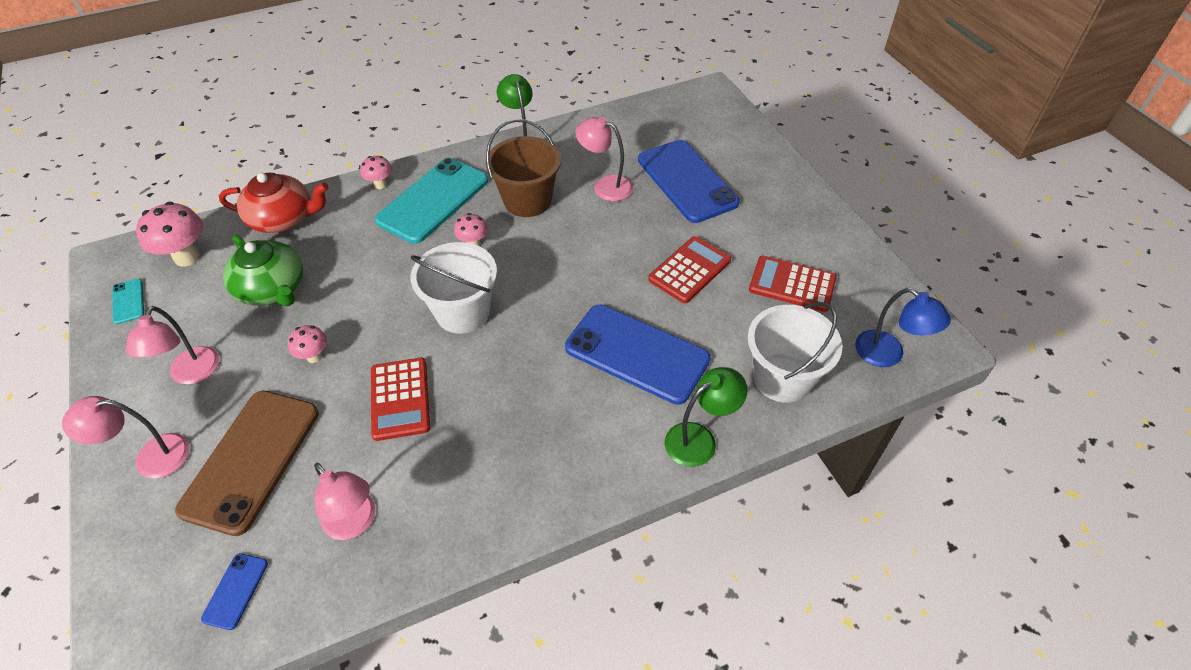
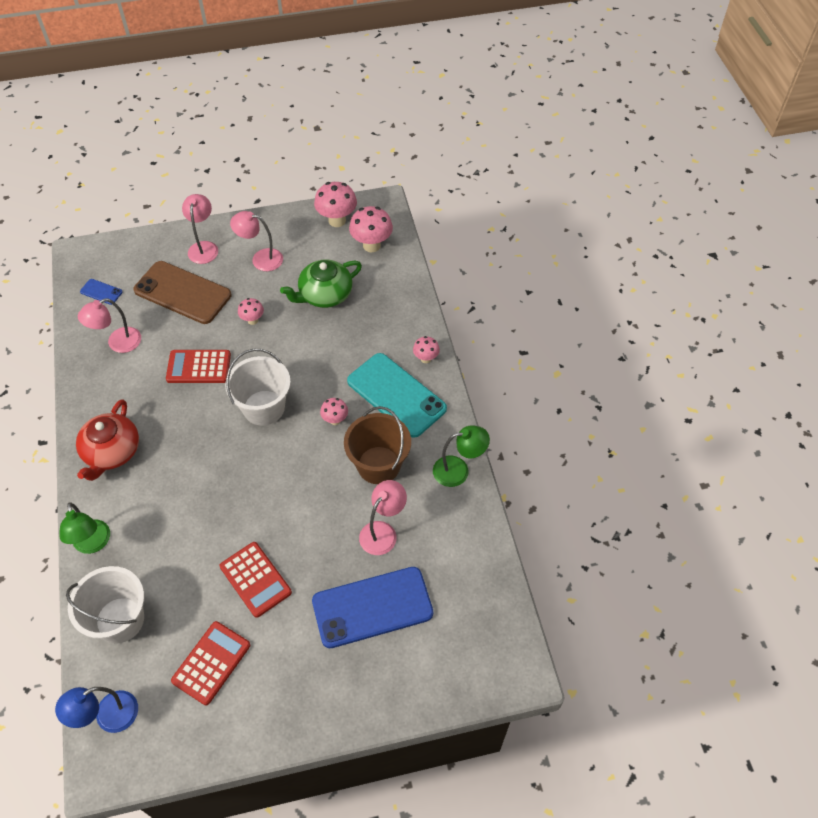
camera: 100 degrees right, 5 degrees up
turquoise phone [112,278,144,324] -> pink mushroom [314,182,357,227]
red teapot [219,173,329,233] -> red teapot moved to [76,399,139,481]
blue phone [565,305,711,405] -> none

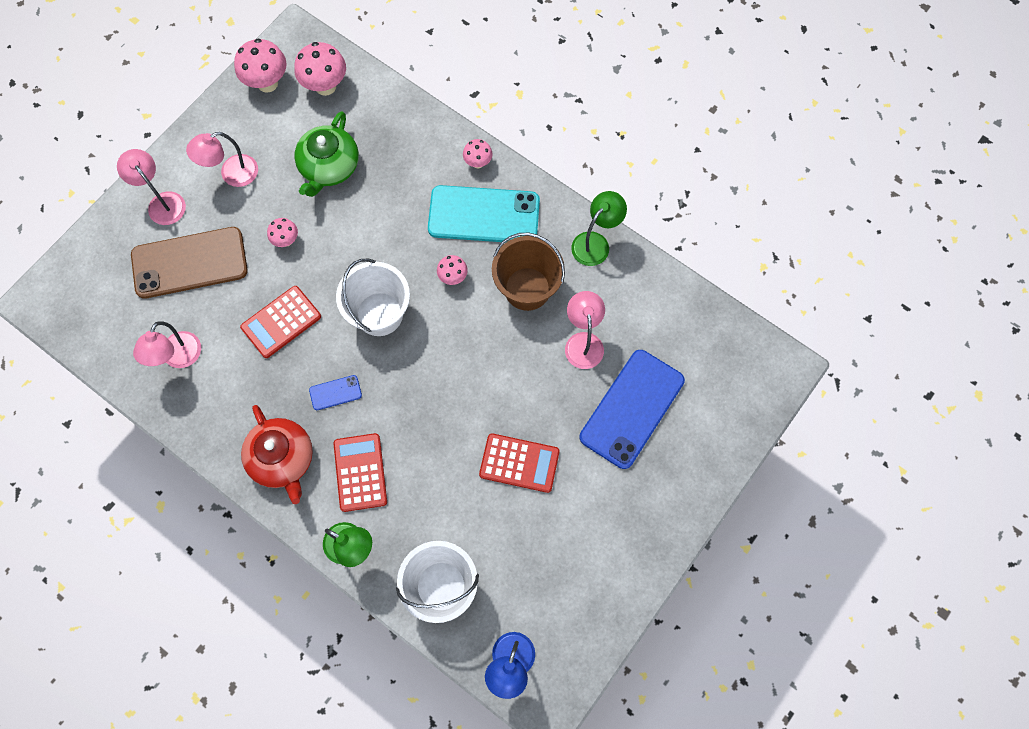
camera: 40 degrees left, 15 degrees up
blue phone [80,279,122,305] -> blue phone moved to [309,375,362,410]
red calculator [171,621,250,705] -> red calculator moved to [333,433,387,512]

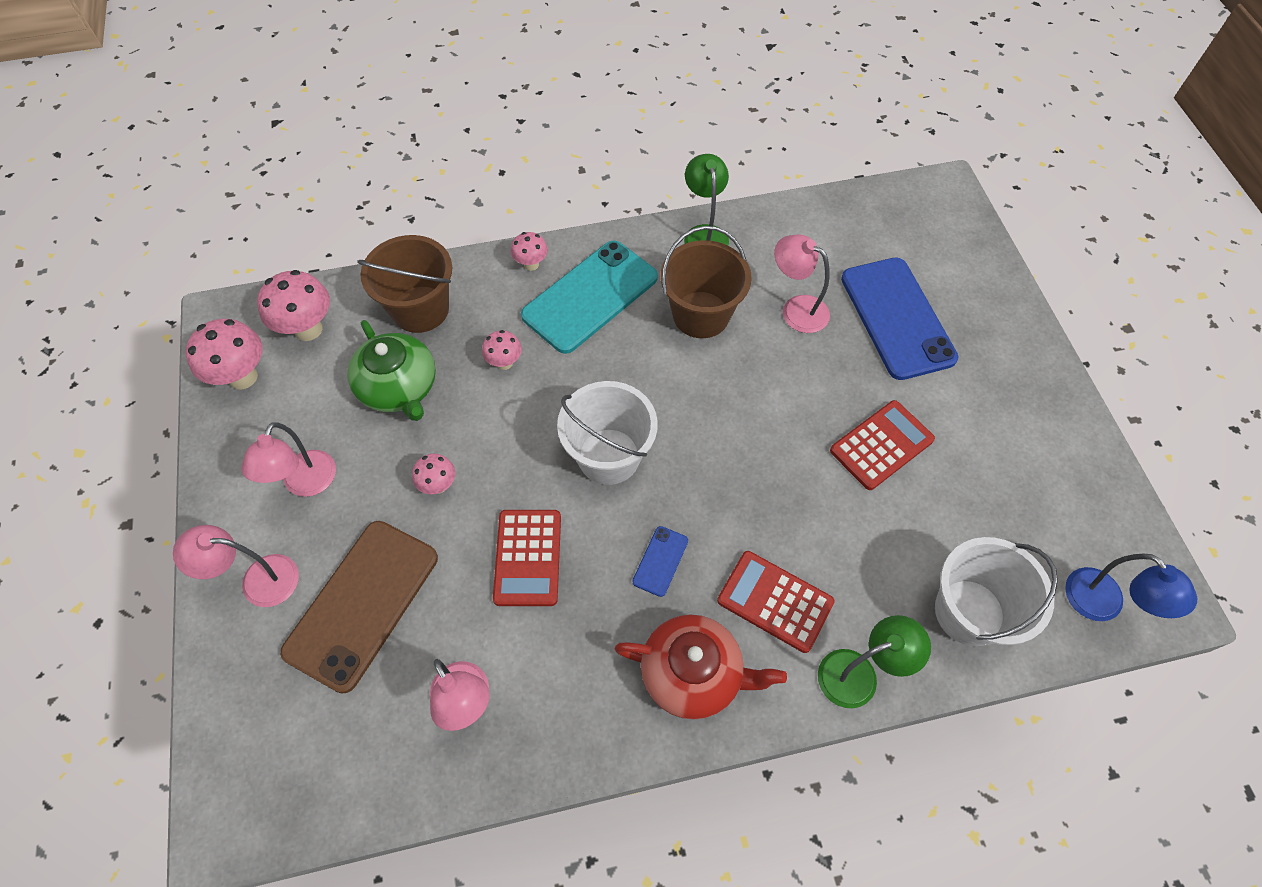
camera: 50 degrees left, 10 degrees down
pink mushroom [437,255,468,285] -> pink mushroom moved to [482,330,522,370]
none -> brown bucket [357,235,452,333]

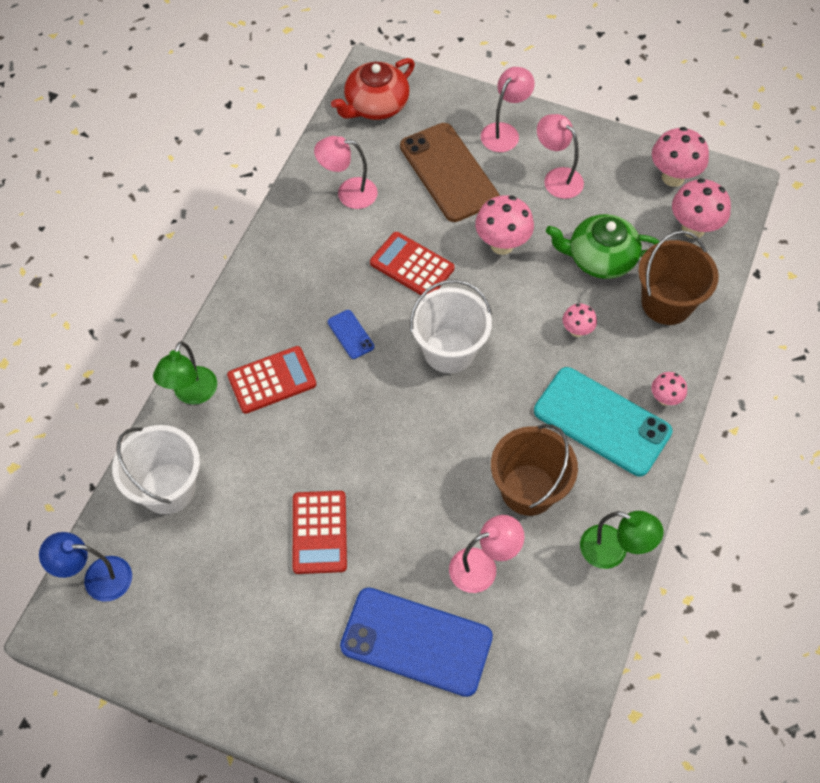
camera: 125 degrees right, 0 degrees up
pink mushroom [412,454,455,494] -> pink mushroom [475,195,534,255], size x1.76
turquoise phone [521,241,658,354] -> turquoise phone turned 45 degrees counterclockwise [534,367,673,476]
red teapot [615,614,787,720] -> red teapot moved to [331,58,415,120]

